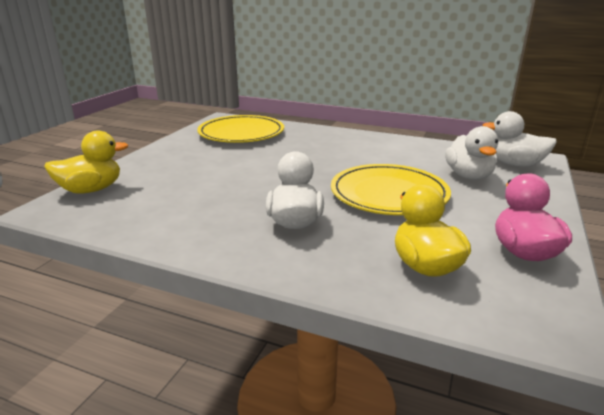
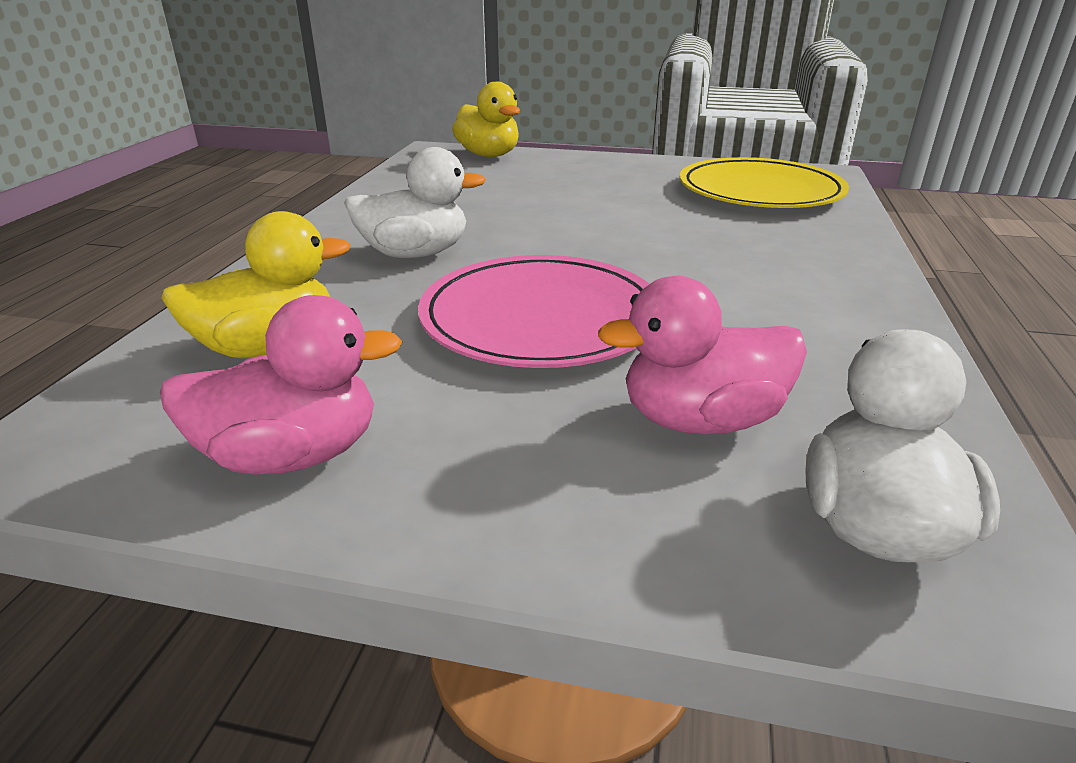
camera: 80 degrees right, 5 degrees up
yellow plate [331,164,451,215] -> pink plate [418,255,649,368]
white duck [445,126,498,180] -> pink duck [598,276,807,434]

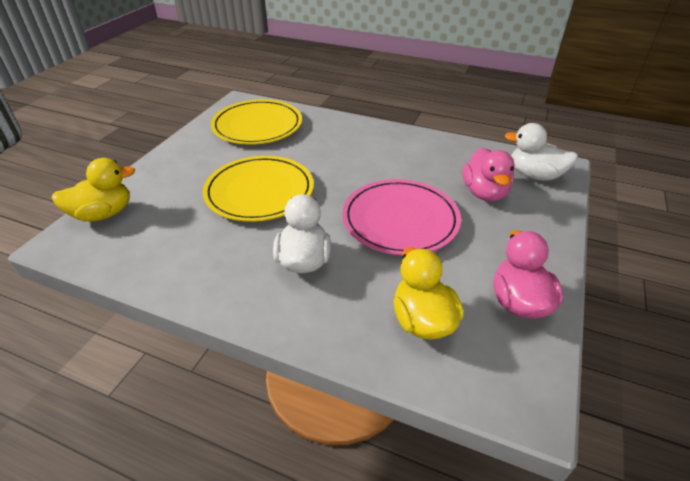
camera: 80 degrees left, 10 degrees up
none -> yellow plate [203,156,314,222]

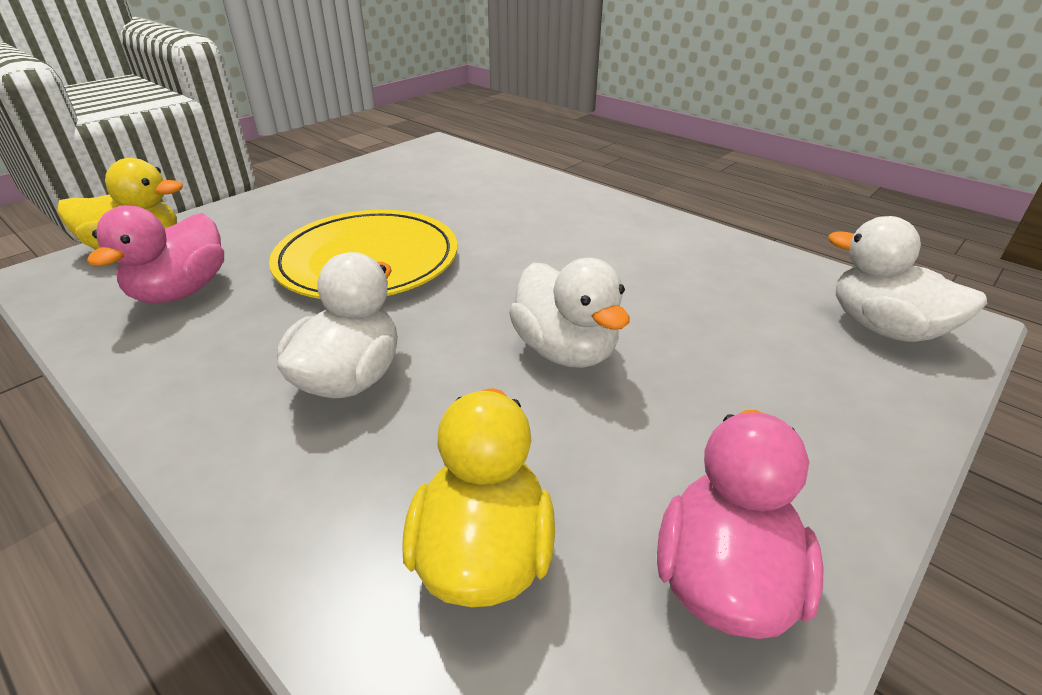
camera: 20 degrees right, 5 degrees down
yellow plate [211,100,302,145] -> none
pink plate [342,179,461,255] -> white duck [509,258,629,368]
pink duck [462,148,515,202] -> pink duck moved to [87,205,224,303]

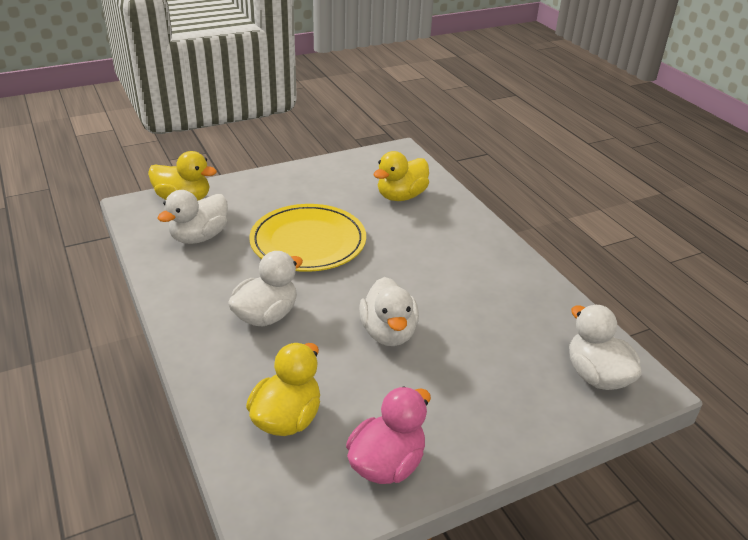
camera: 20 degrees right, 0 degrees up
pink duck [87,205,224,303] -> white duck [158,190,228,244]
none -> yellow duck [373,151,429,201]

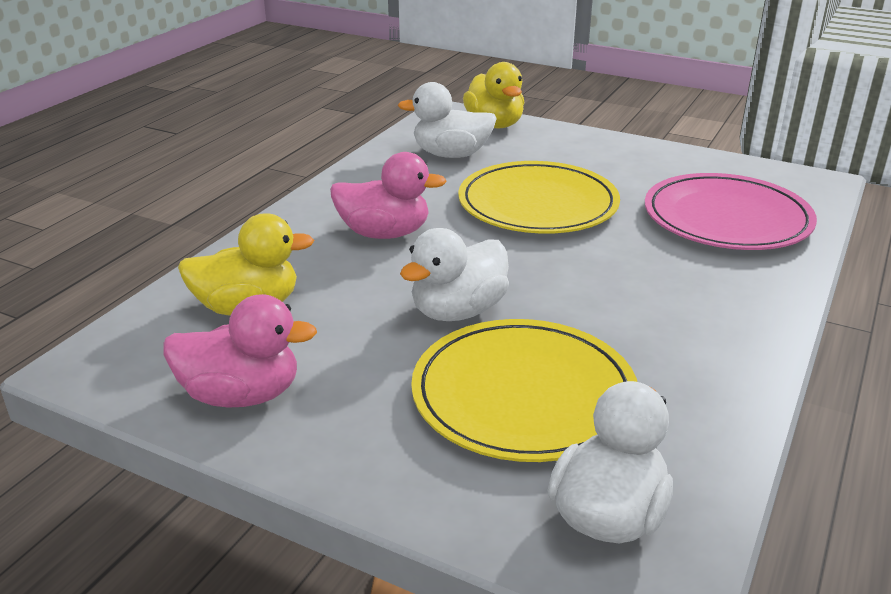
camera: 55 degrees right, 5 degrees down
white duck [228,251,303,326] -> pink duck [330,152,447,239]
yellow duck [373,151,429,201] -> pink plate [645,173,817,250]
none -> yellow plate [411,319,637,462]

